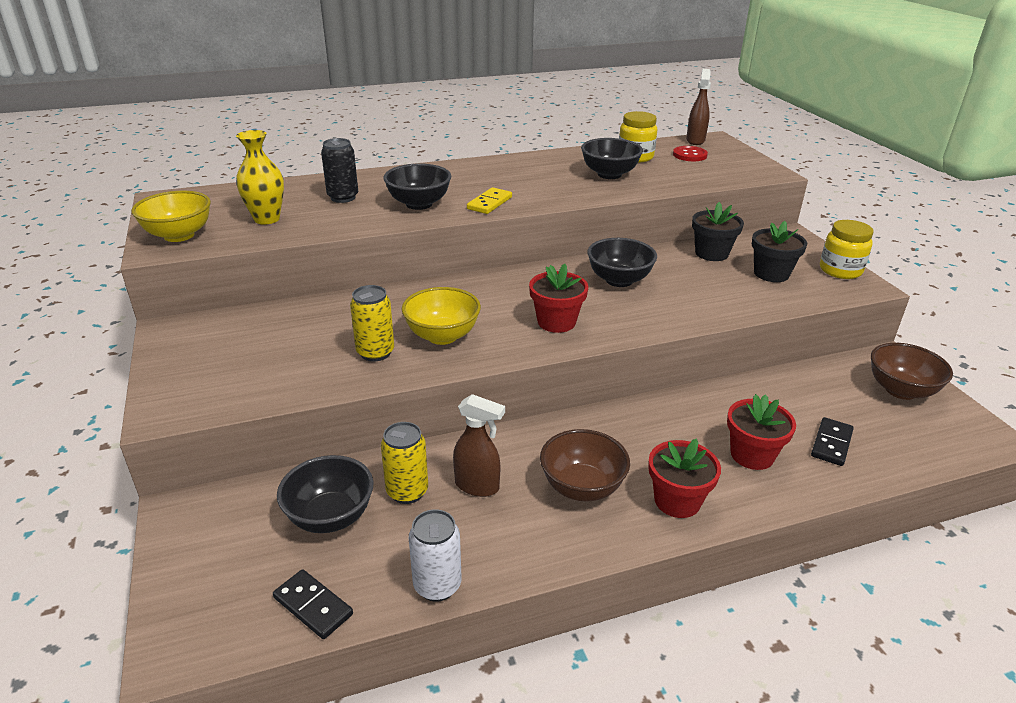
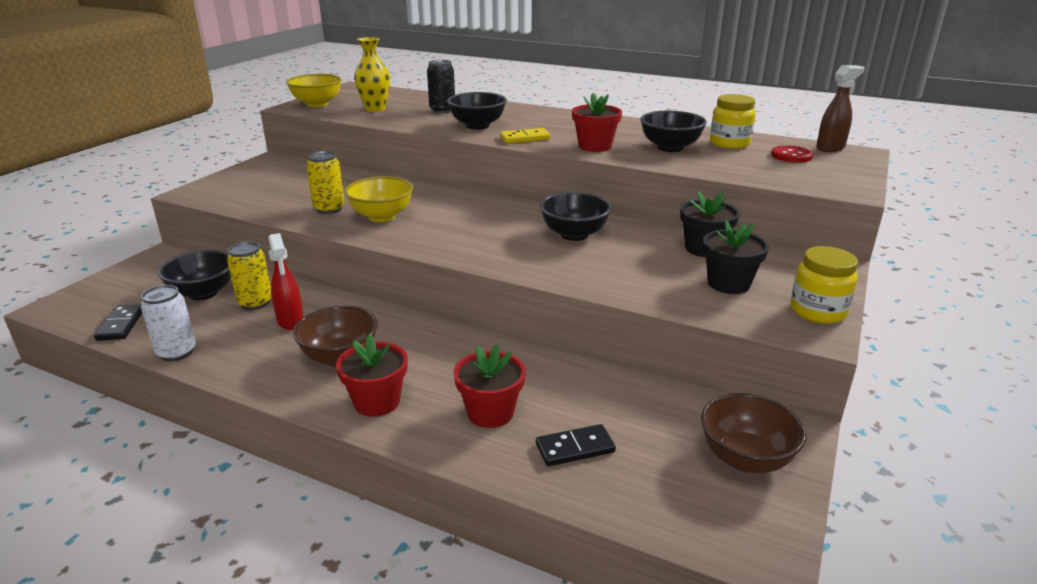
camera: 45 degrees right, 5 degrees down
brown spray bottle [453,394,505,497] -> red spray bottle [269,233,304,330]
red flower pot [529,264,588,333] -> red flower pot moved to [572,93,622,152]

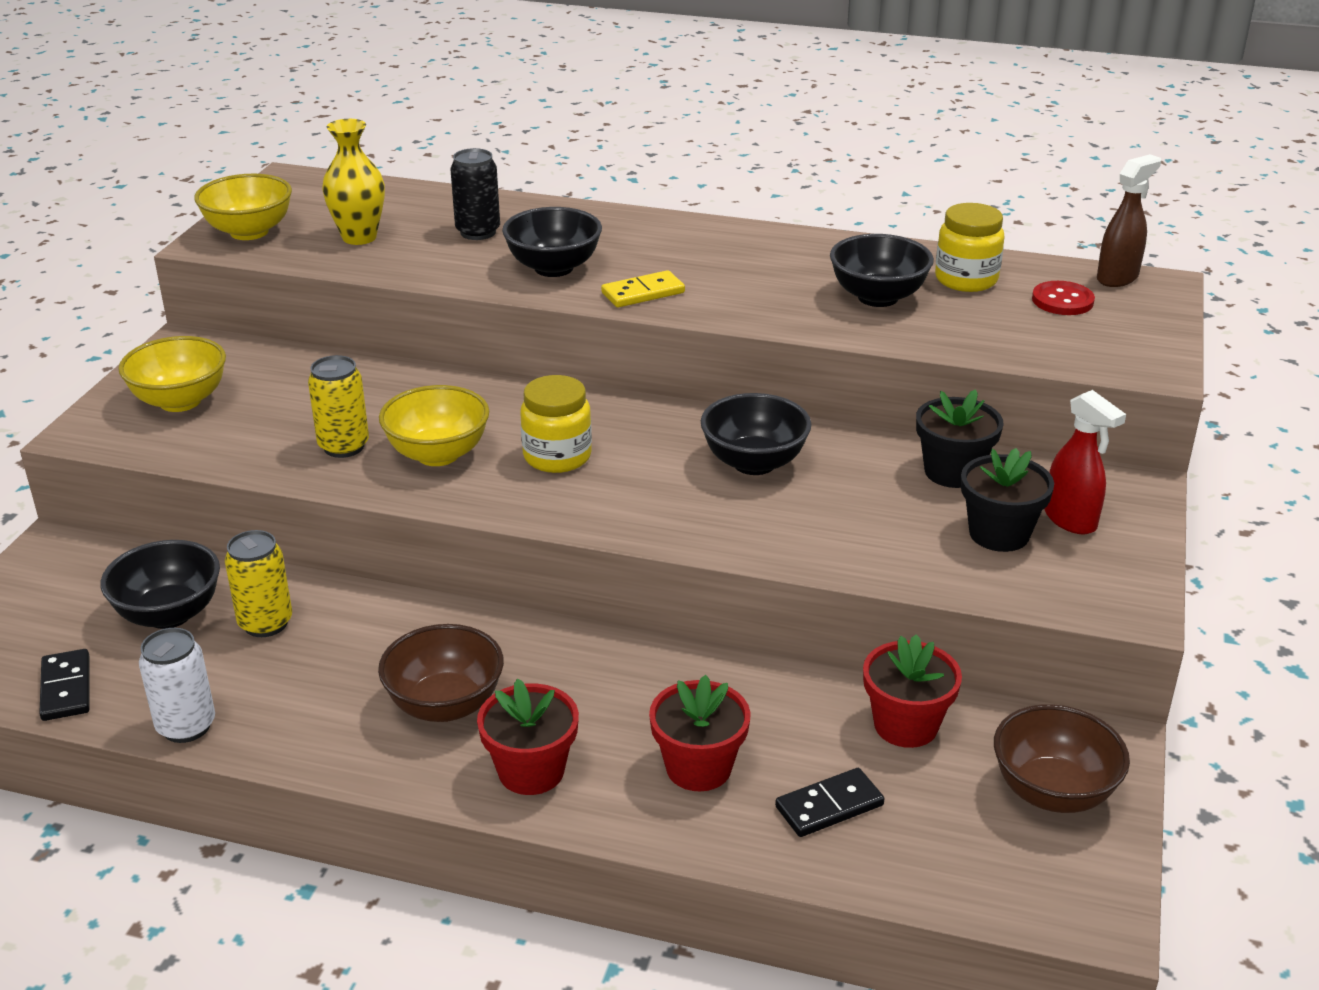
camera: 10 degrees left, 5 degrees up
red spray bottle [269,233,304,330] -> red spray bottle moved to [1044,390,1126,535]
red flower pot [572,93,622,152] -> red flower pot moved to [863,634,962,748]
yellow jar [791,246,858,324] -> yellow jar moved to [520,375,592,473]
none -> yellow bowl [118,336,226,412]

